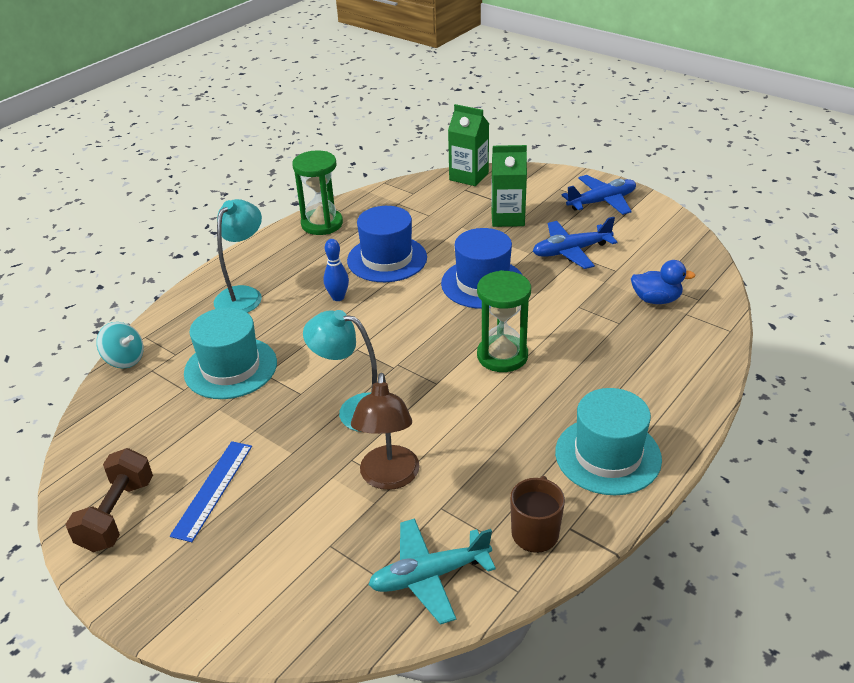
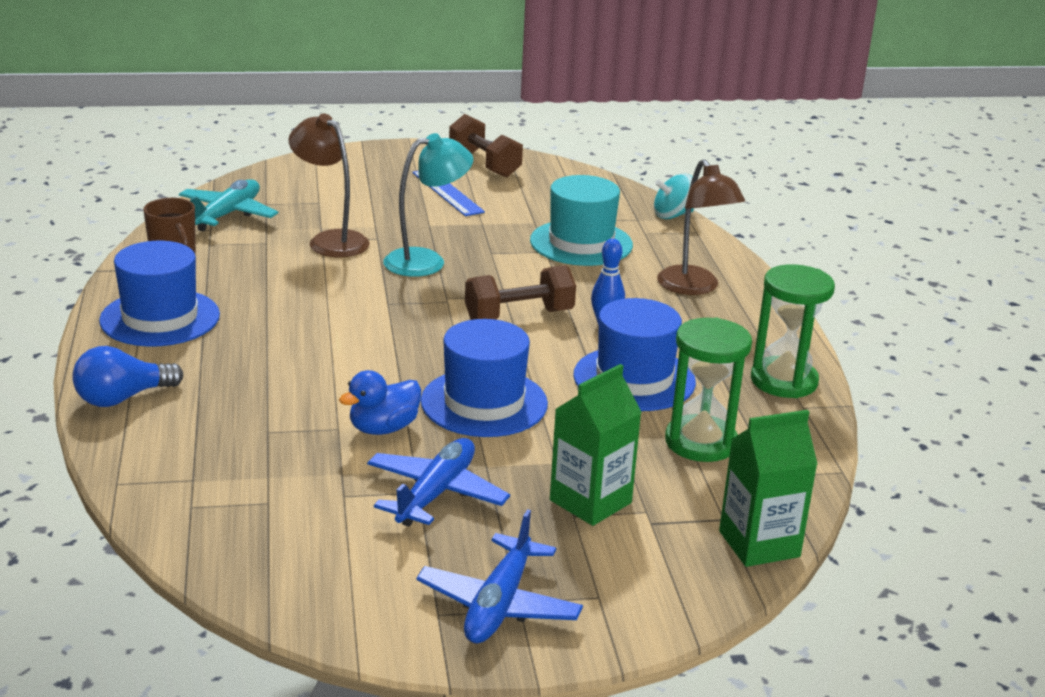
camera: 130 degrees right, 10 degrees down
turquoise lamp [214,199,262,313] -> brown lamp [657,159,745,295]
green hourglass [477,270,531,372] -> green hourglass moved to [665,318,752,462]
turquoise hat [555,388,662,495] -> blue hat [99,241,220,347]
blue duck [631,260,695,304] -> blue duck moved to [339,370,421,435]
none -> blue light bulb [72,346,183,407]
none -> brown dumbbell [465,265,576,320]

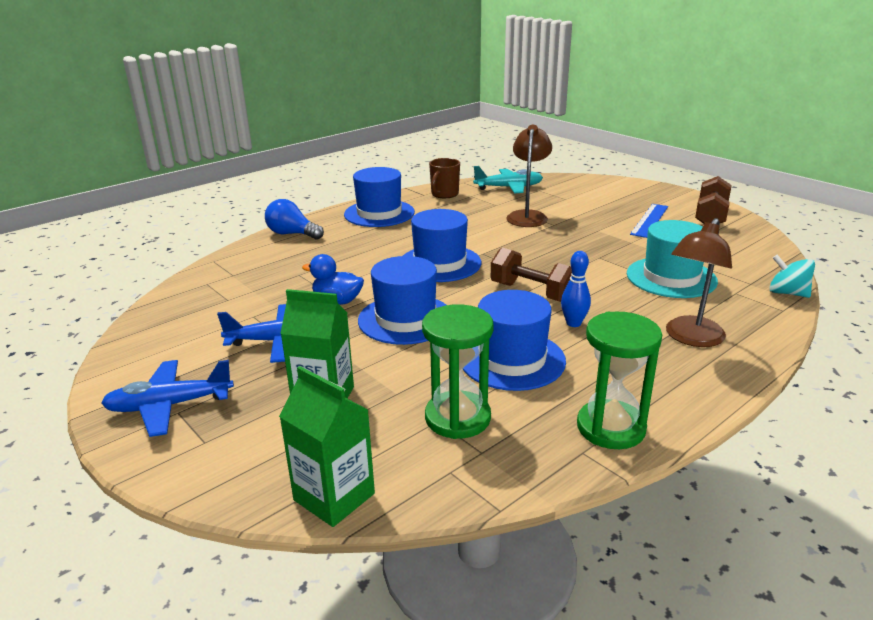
camera: 60 degrees right, 0 degrees up
turquoise lamp [383,133,473,277] -> none
none -> blue hat [403,209,481,282]

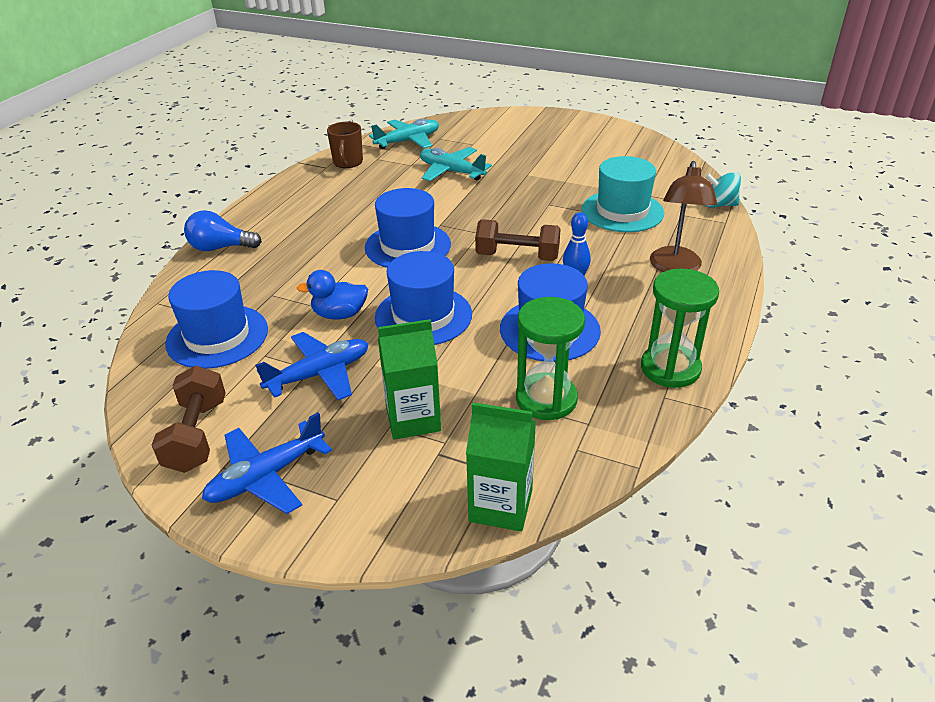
camera: 25 degrees left, 10 degrees up
blue hat [344,167,415,227] -> blue hat moved to [165,270,268,369]
brown lamp [507,125,552,227] -> turquoise plane [420,147,492,181]
blue ruler [630,204,668,238] -> none
brown dumbbell [695,176,731,224] -> brown dumbbell moved to [152,366,226,473]

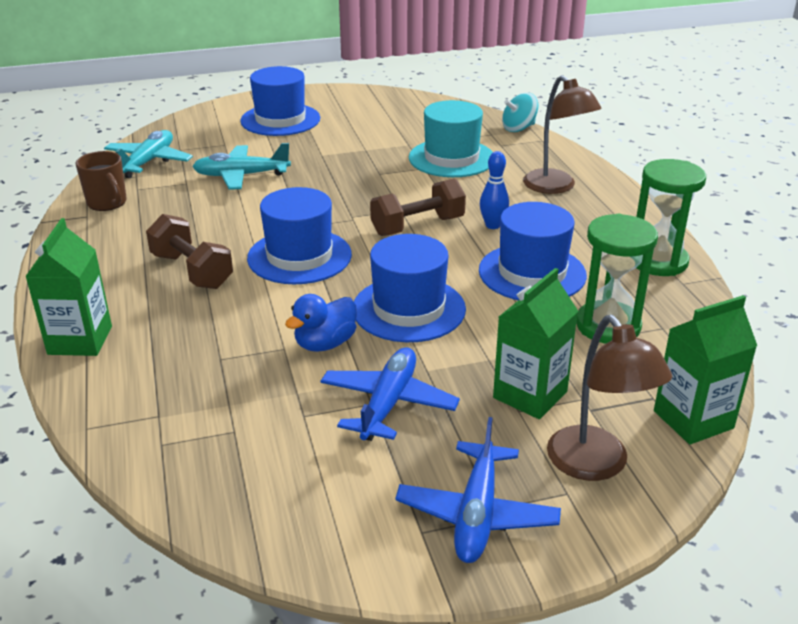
camera: 40 degrees left, 5 degrees down
brown dumbbell [152,366,226,473] -> brown dumbbell moved to [146,214,233,289]
blue hat [165,270,268,369] -> blue hat moved to [240,66,320,136]
blue light bulb [184,210,262,251] -> green carton [25,218,112,356]
none -> brown lamp [547,315,672,481]

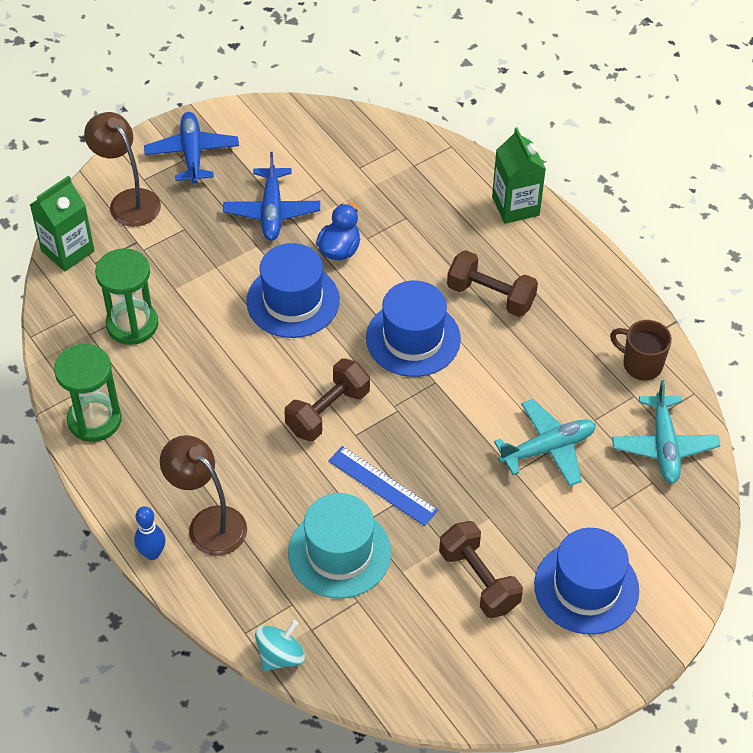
camera: 160 degrees right, 20 degrees up
blue hat [479,202,587,300] -> none
blue bowling pin [480,151,509,229] -> blue bowling pin moved to [134,506,165,560]
green carton [493,268,578,419] -> none
none -> blue ruler [328,446,438,526]
none -> brown dumbbell [439,521,523,618]

